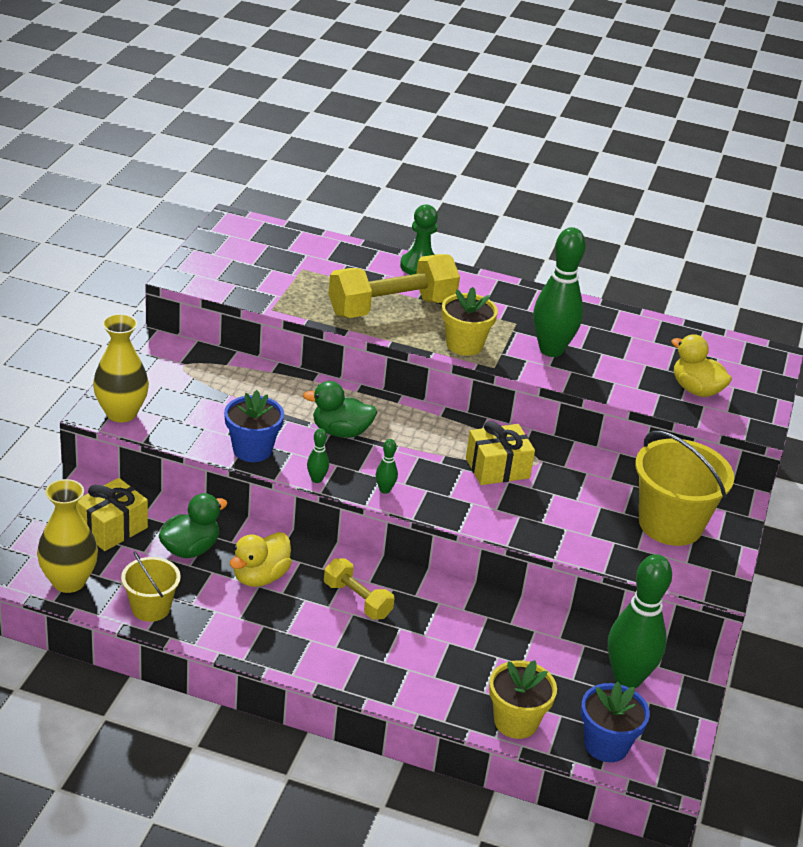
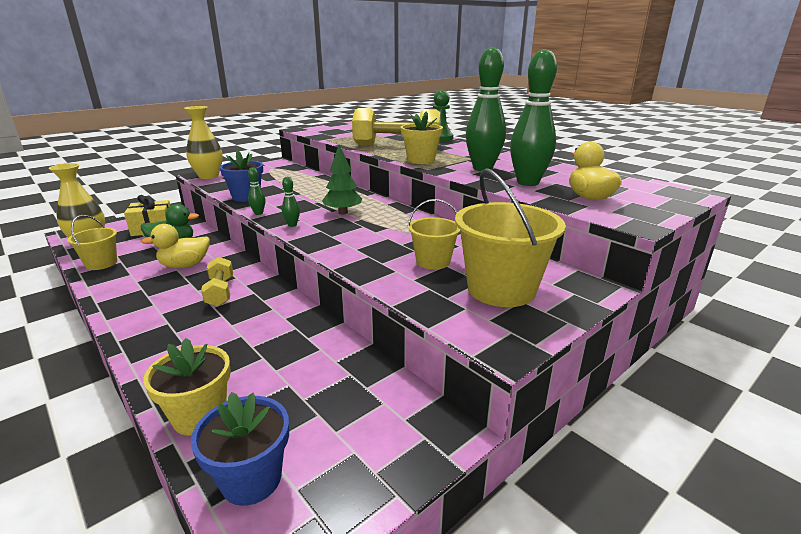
camera: 35 degrees right, 10 degrees down
green duck [303,381,377,438] -> none
yellow gift [466,421,535,485] -> none
green bowling pin [608,554,672,688] -> green bowling pin moved to [510,49,557,186]
none -> green tree [322,145,362,214]
none -> yellow bucket [408,199,460,269]

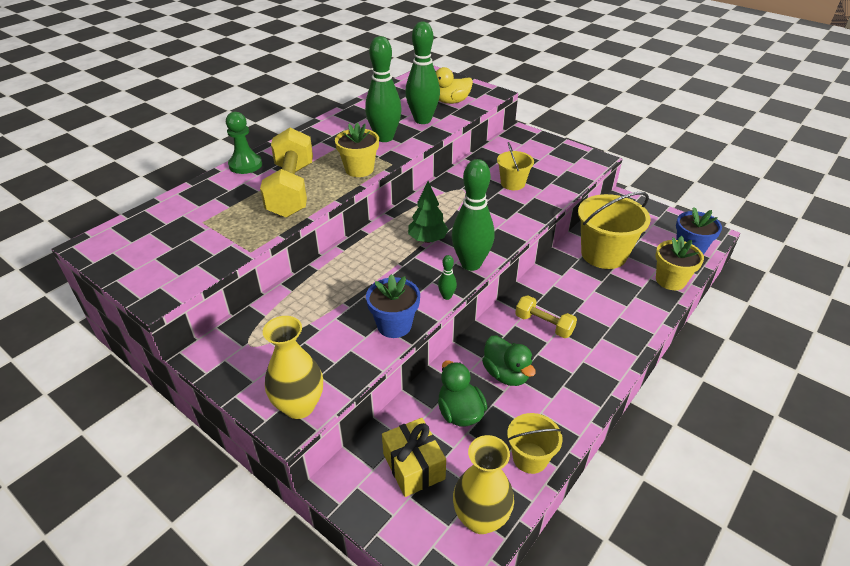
camera: 100 degrees left, 15 degrees up
yellow duck [141,224,210,268] -> green duck [482,336,536,386]
yellow dumbbell [201,257,233,307] -> yellow dumbbell turned 60 degrees clockwise [515,295,577,338]
green bowling pin [282,177,300,227] -> green bowling pin [452,159,495,271], size x2.39
yellow bucket [455,168,566,307] -> yellow bucket moved to [578,192,650,269]

